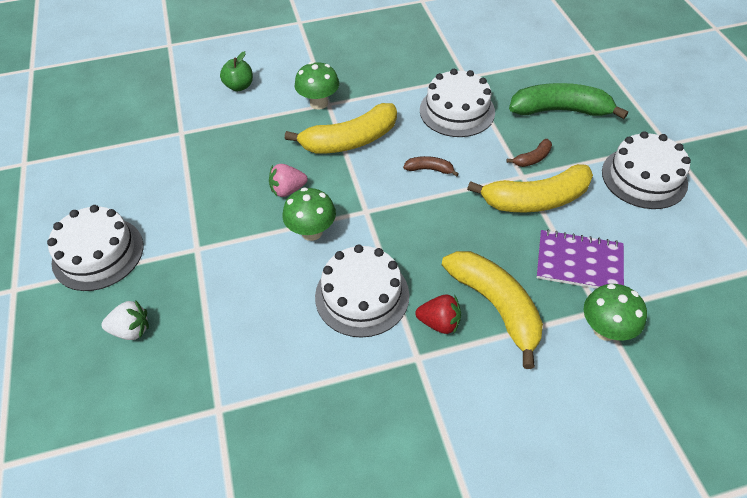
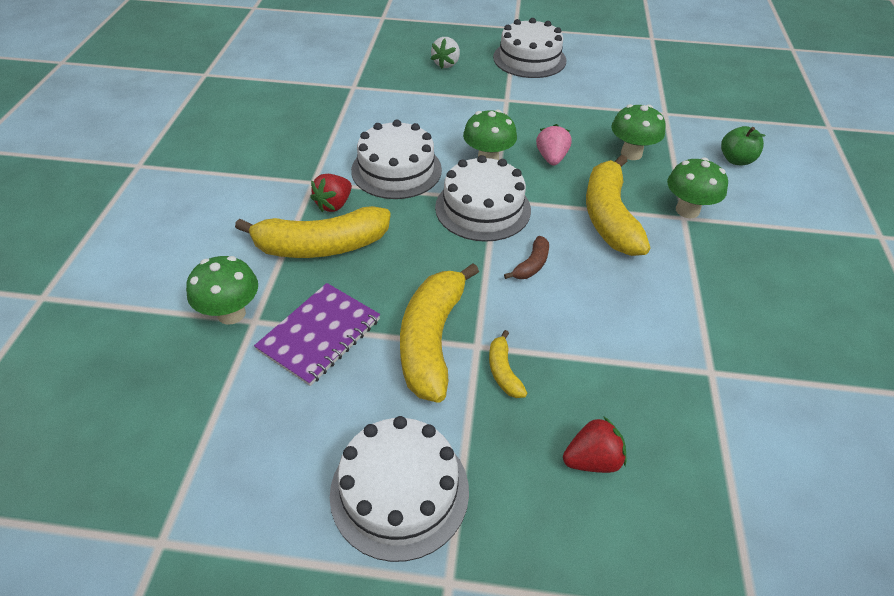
camera: 110 degrees right, 5 degrees down
white cake [420,69,495,137] -> white cake moved to [435,155,531,242]
brown banana [506,139,552,167] -> yellow banana [489,330,528,398]
green banana [509,83,628,119] -> red strawberry [563,416,627,473]
none -> green mushroom [611,104,666,160]

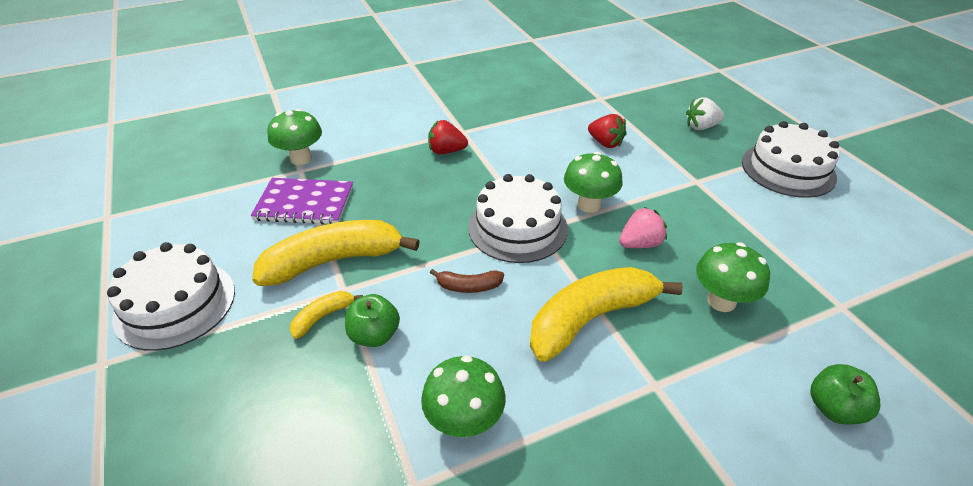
camera: 60 degrees right, 5 degrees down
yellow banana [235,206,391,258] -> none
white cake [351,119,442,199] -> none
red strawberry [563,416,627,473] -> red strawberry moved to [588,114,627,148]
green mushroom [667,157,728,218] -> green mushroom moved to [421,355,506,438]
none -> green apple [345,294,400,347]

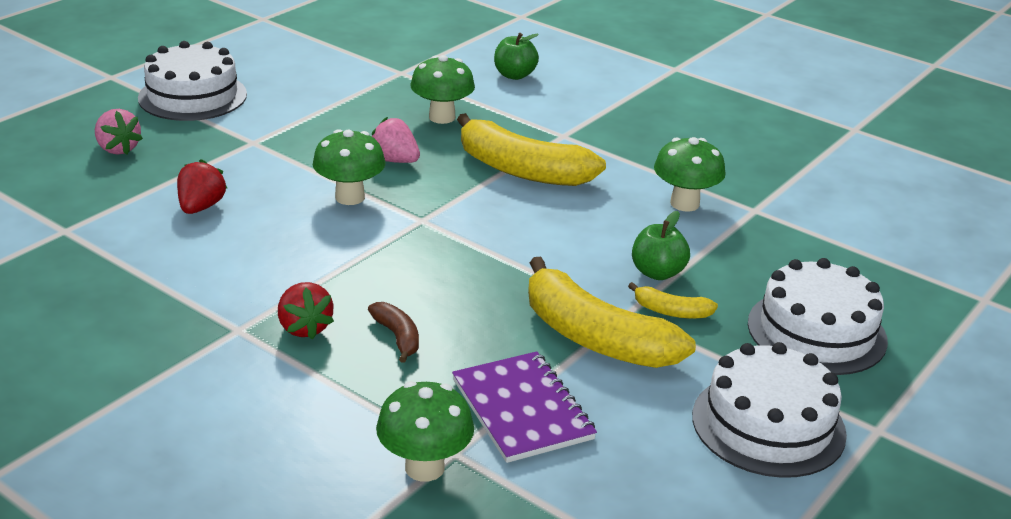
camera: 120 degrees left, 10 degrees down
brown banana [430,269,504,293] -> brown banana moved to [368,302,419,363]
white cake [468,174,568,263] -> white cake moved to [748,258,888,375]
white strawberry [686,97,724,130] -> pink strawberry [95,109,143,155]

